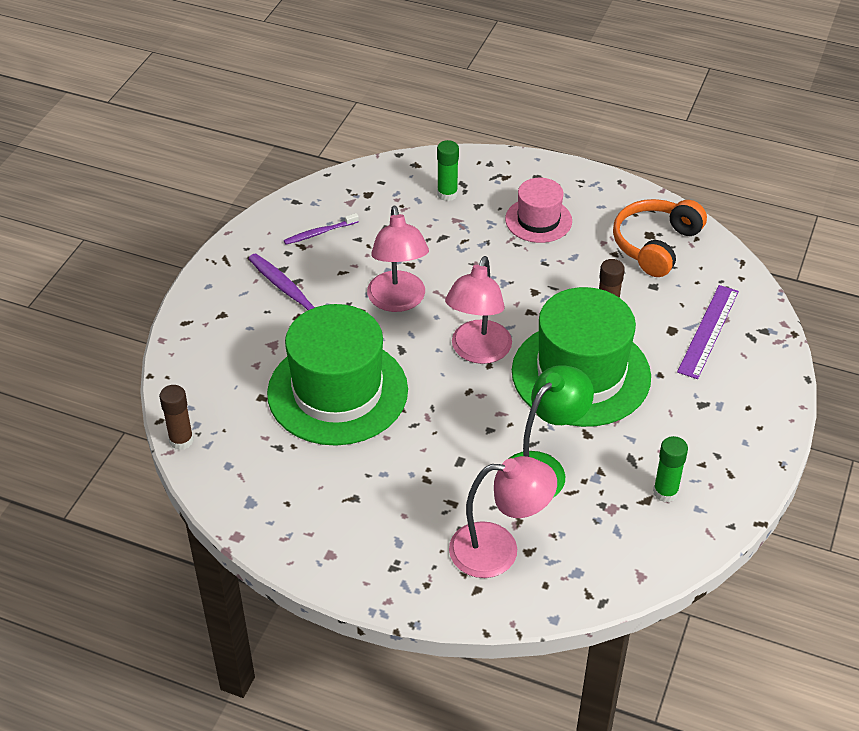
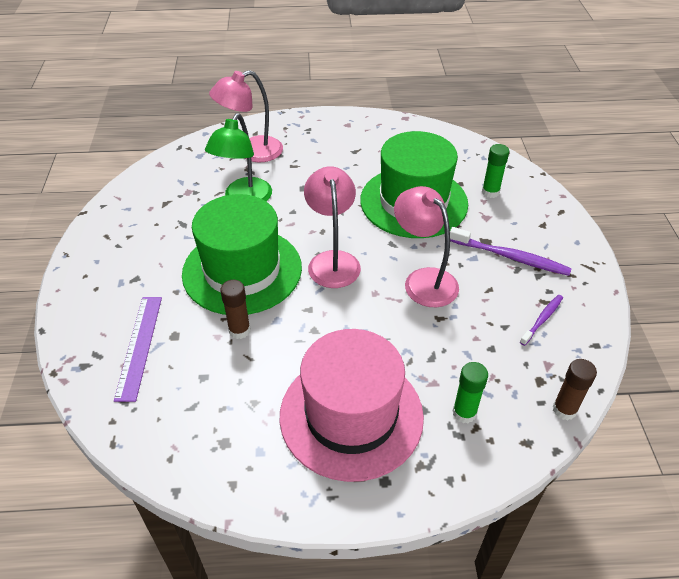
camera: 155 degrees right, 0 degrees up
brown glue stick [159,385,194,450] -> brown glue stick moved to [553,359,597,420]
pink hat [505,178,572,243] -> pink hat [280,329,424,482], size x1.87
orange headphones [613,199,707,277] -> none
green glue stick [653,436,688,502] -> green glue stick moved to [482,144,510,198]

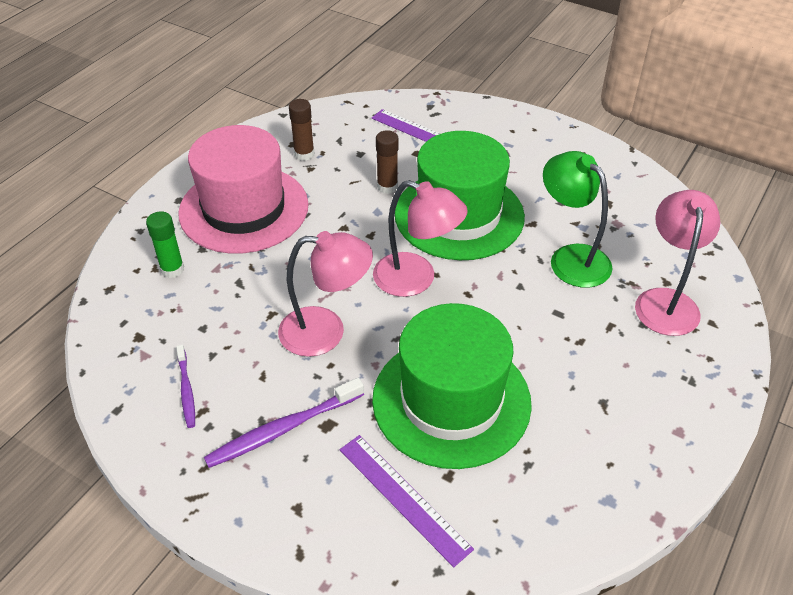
camera: 125 degrees right, 0 degrees up
green glue stick [482,144,510,198] -> purple ruler [340,435,474,567]
brown glue stick [553,359,597,420] -> brown glue stick moved to [289,99,314,161]

